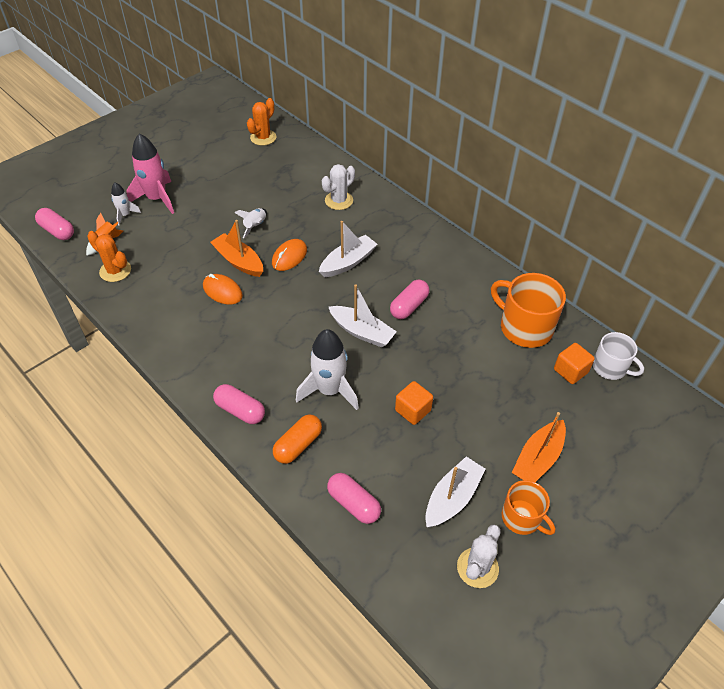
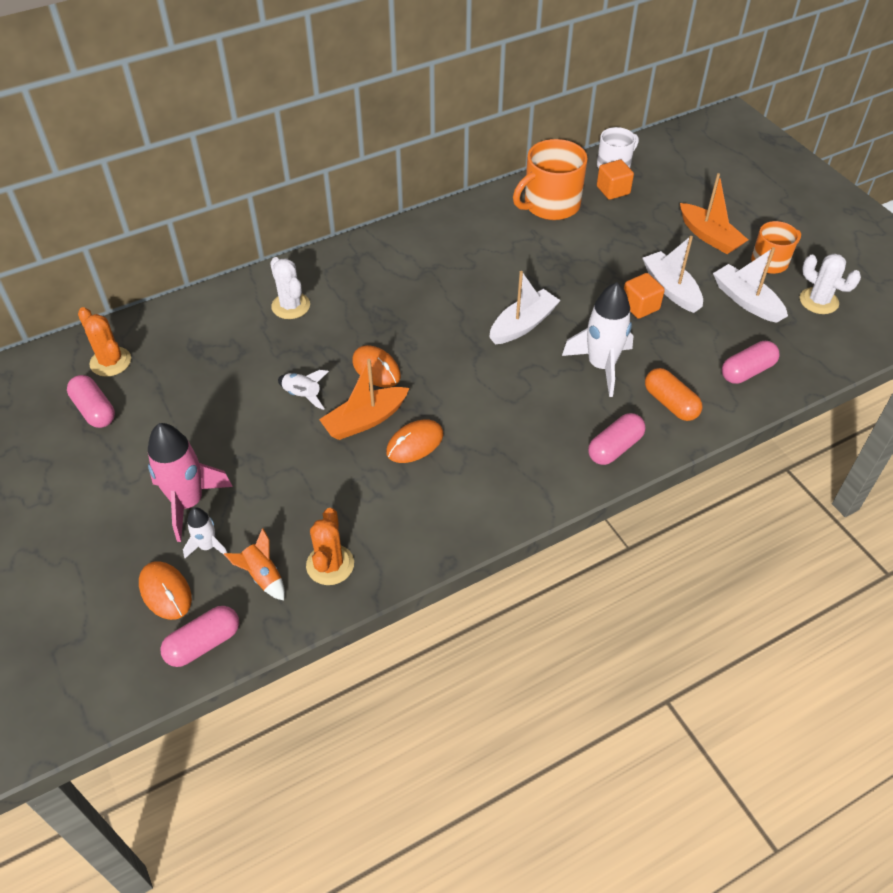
camera: 75 degrees left, 0 degrees up
orange cactus [87,231,131,282] -> orange cactus turned 45 degrees counterclockwise [306,508,354,585]
white boat [319,221,377,277] -> white boat moved to [643,236,703,313]
pink capsule [390,279,430,319] -> pink capsule moved to [67,375,115,428]
none -> orange mouse [139,561,192,620]

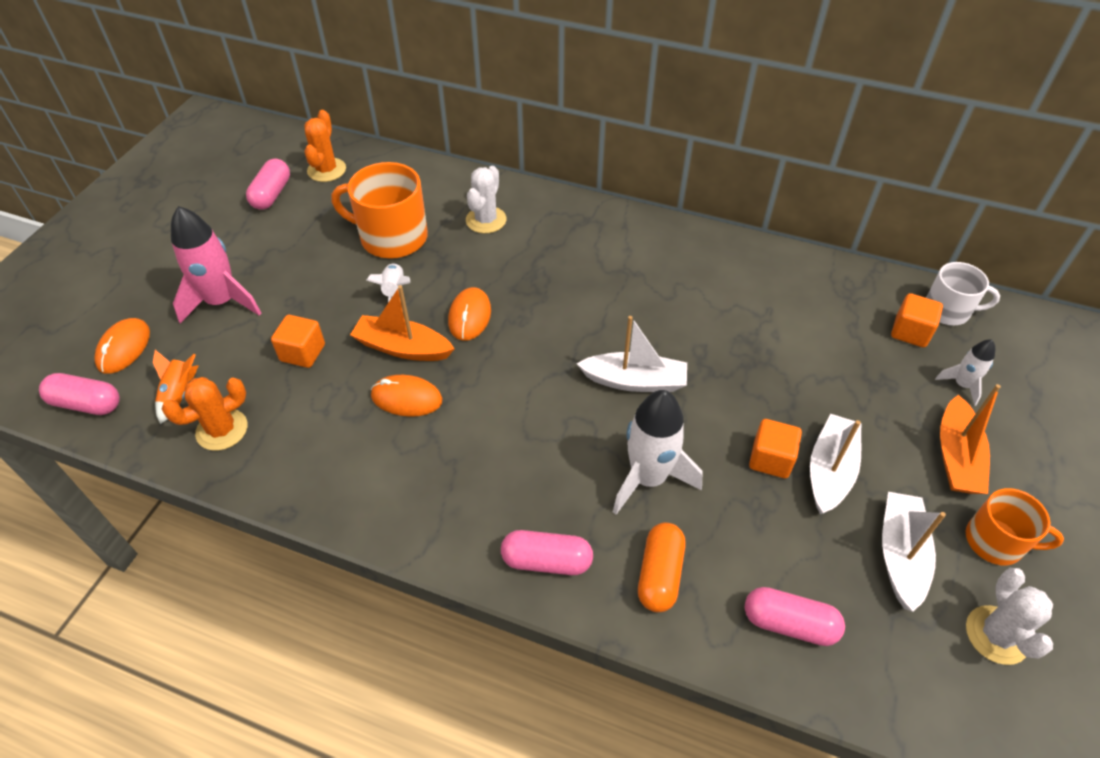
camera: 50 degrees right, 0 degrees up
white rocket [183,507,227,558] -> white rocket moved to [935,339,995,406]
orange mug [513,139,588,220] -> orange mug moved to [331,162,428,259]
none -> orange cube [271,315,325,368]

